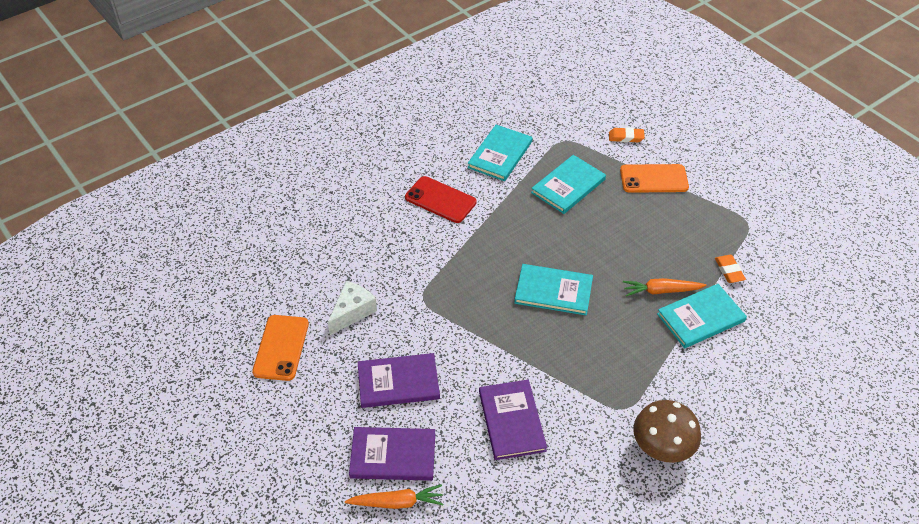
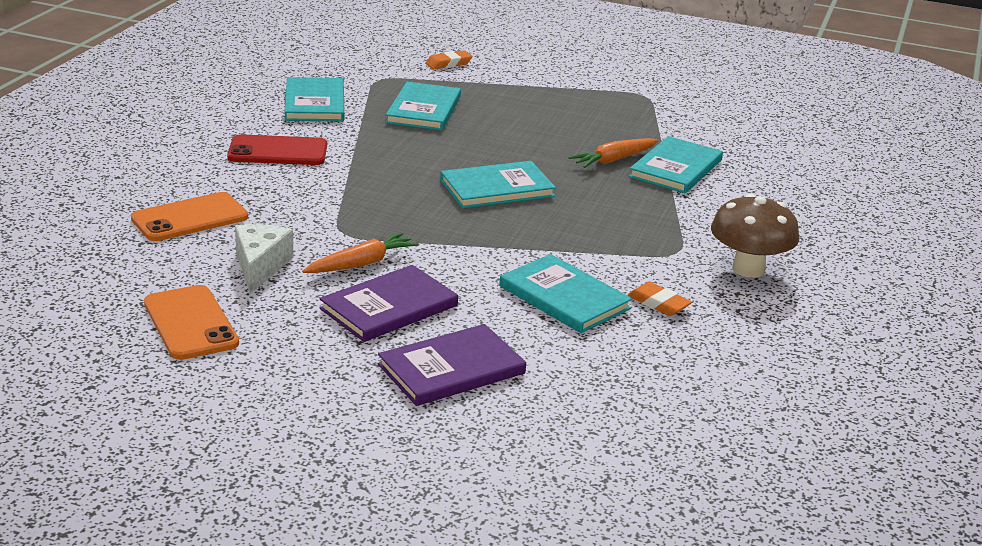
camera: 35 degrees left, 20 degrees down
orange carrot [345,484,443,509] -> orange carrot moved to [302,232,419,273]
purple book [479,380,547,460] -> turquoise book [499,254,632,333]
orange phone [620,164,689,193] -> orange phone moved to [131,192,248,241]
orange eraser [715,255,746,283] -> orange eraser moved to [628,282,692,316]

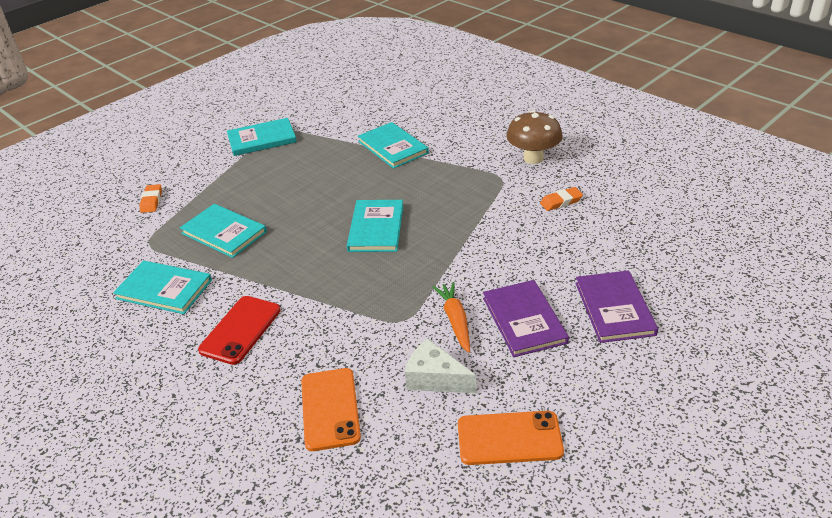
camera: 60 degrees left, 10 degrees up
turquoise book [499,254,632,333] -> turquoise book moved to [227,118,297,156]
orange carrot [569,138,658,168] -> none

